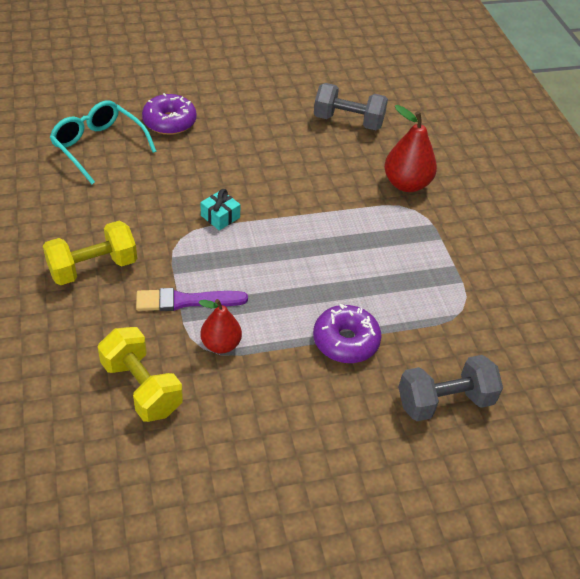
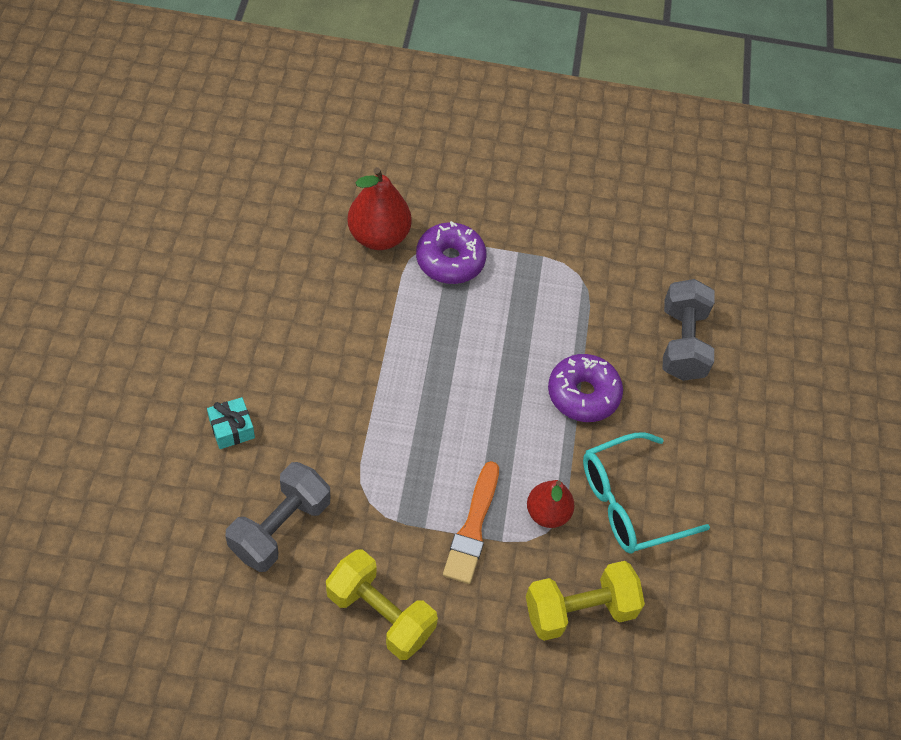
camera: 70 degrees left, 10 degrees up
yellow dumbbell [43,221,137,285] -> yellow dumbbell turned 45 degrees counterclockwise [326,549,438,660]
turquoise glasses [50,100,157,184] -> turquoise glasses moved to [583,432,710,554]
purple brush [136,288,248,311] -> orange brush [443,461,499,584]
purple donut [142,93,197,135] -> purple donut moved to [416,221,487,284]
turquoise gift [200,189,240,230] -> turquoise gift moved to [207,397,255,449]
grey dumbbell [314,83,388,130] -> grey dumbbell moved to [225,462,330,572]

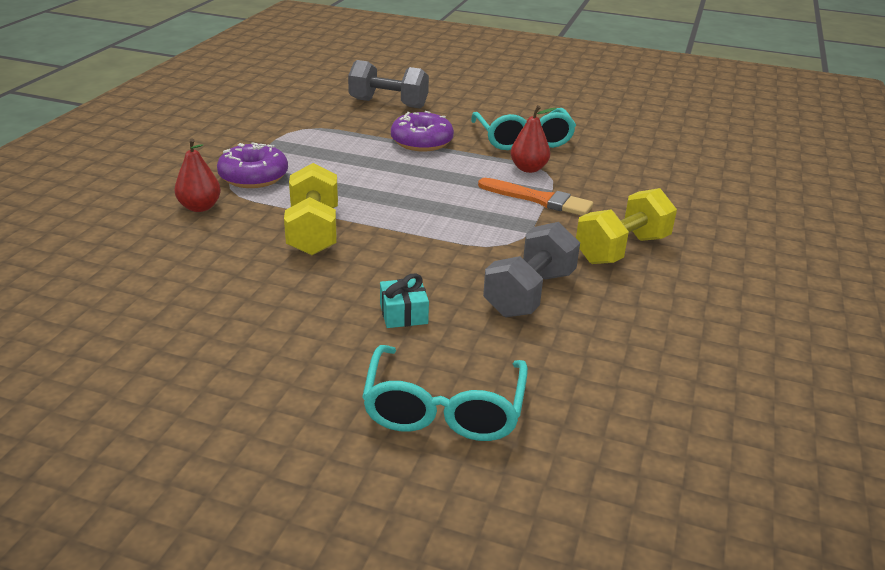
camera: 75 degrees left, 25 degrees down
grey dumbbell [225,462,330,572] -> grey dumbbell turned 75 degrees clockwise [483,222,580,317]
red pear [347,167,412,250] -> red pear [174,138,221,212], size x0.66
yellow dumbbell [526,561,645,641] -> yellow dumbbell moved to [284,163,338,255]
none -> turquoise glasses [362,345,528,441]

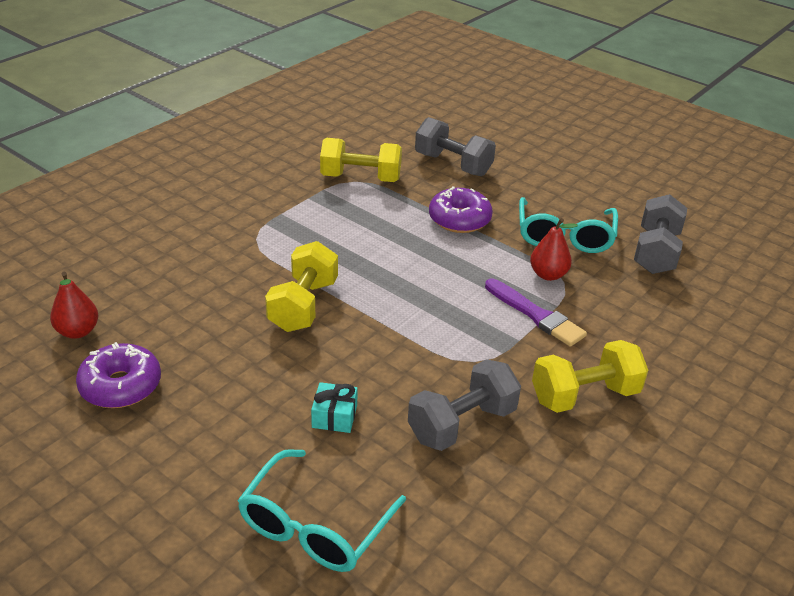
camera: 20 degrees right, 5 degrees up
red pear [174,138,221,212] -> red pear moved to [50,272,99,339]
purple donut [217,142,288,188] -> purple donut moved to [76,342,161,408]
orange brush [478,178,593,216] -> purple brush [485,279,587,347]
none -> yellow dumbbell [320,138,402,182]
none -> grey dumbbell [634,194,687,274]

